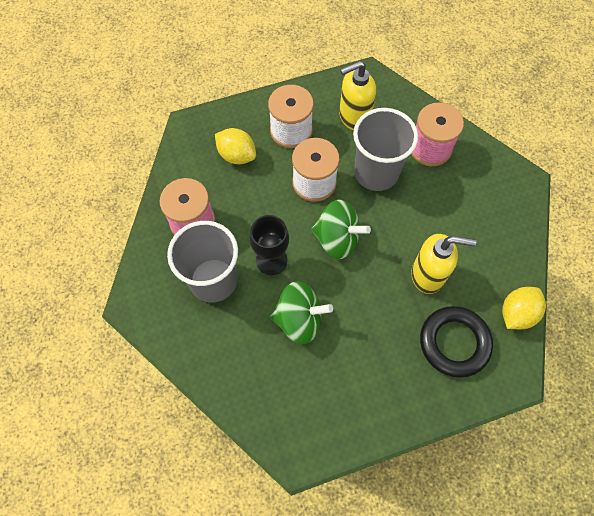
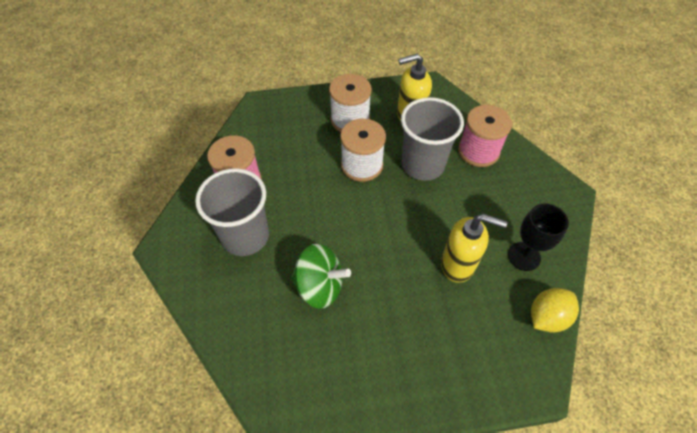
camera: 10 degrees right, 10 degrees down
yellow lemon [215,128,256,164] -> none
black goblet [250,215,289,275] -> black goblet moved to [508,203,569,271]
green spinning top [311,200,371,259] -> none
black ring [420,306,493,378] -> none

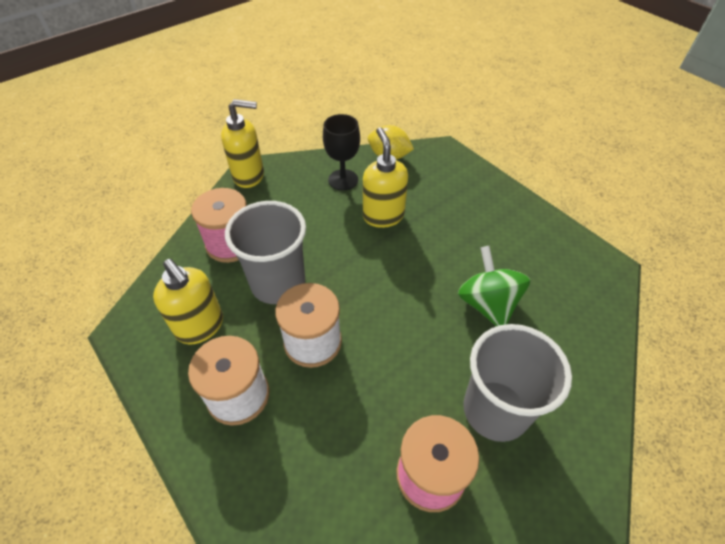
camera: 120 degrees left, 5 degrees down
none -> yellow soap dispenser [221,99,264,188]

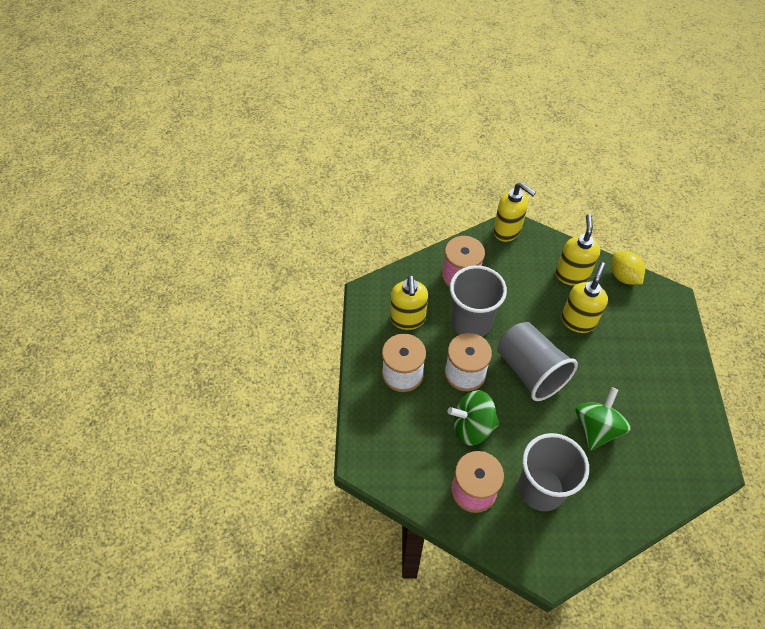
camera: 40 degrees right, 5 degrees up
black goblet [323,114,360,191] -> yellow soap dispenser [556,214,601,286]
none -> green spinning top [448,390,499,445]
none -> grey cup [497,322,578,401]

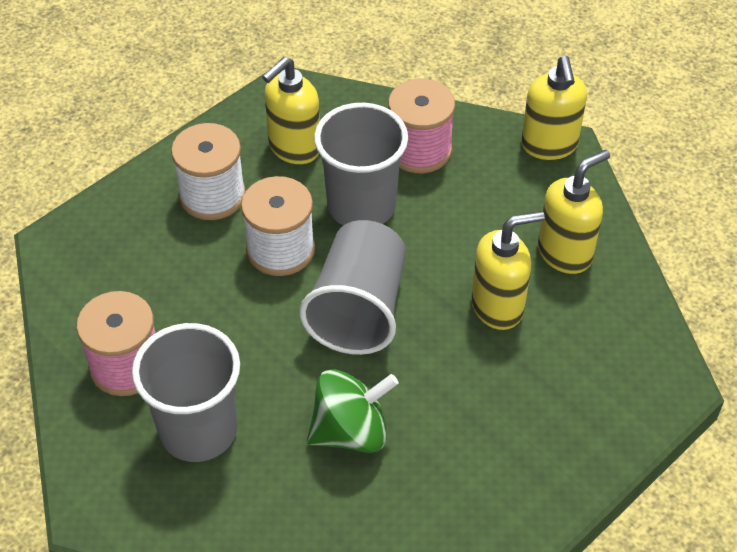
camera: 45 degrees right, 5 degrees down
green spinning top [448,390,499,445] -> none
yellow lemon [611,251,645,285] -> none

